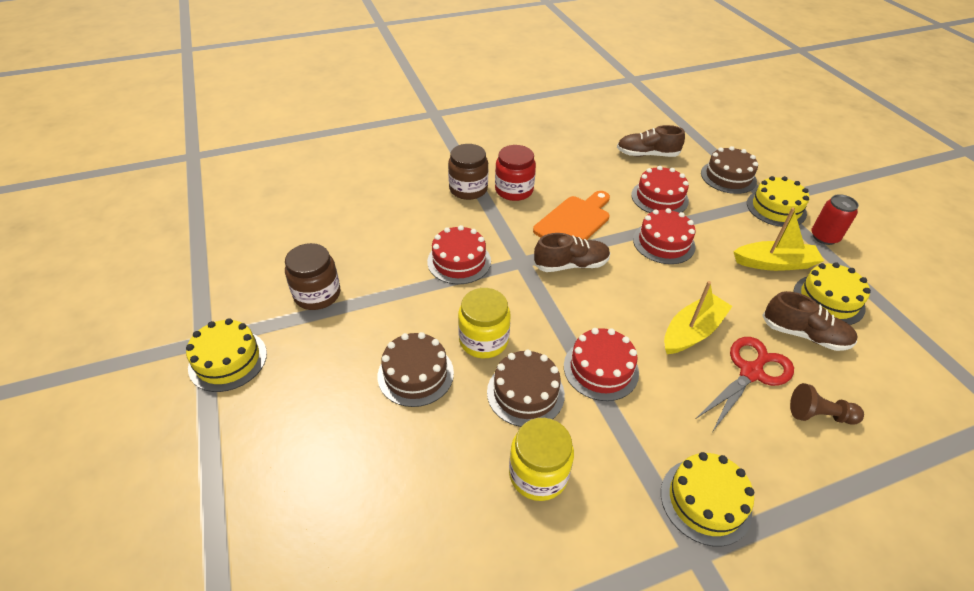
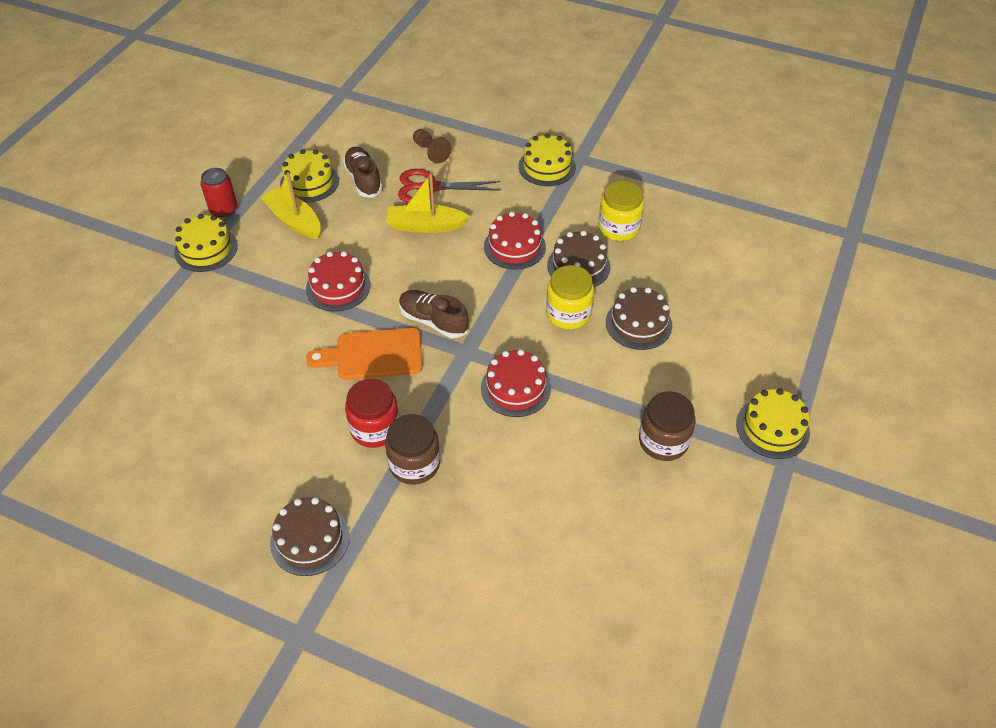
camera: 135 degrees left, 5 degrees up
brown shoe [617,125,685,157] -> none
red cake [631,166,689,213] -> none
brown cake [701,146,758,194] -> brown cake moved to [270,497,350,576]

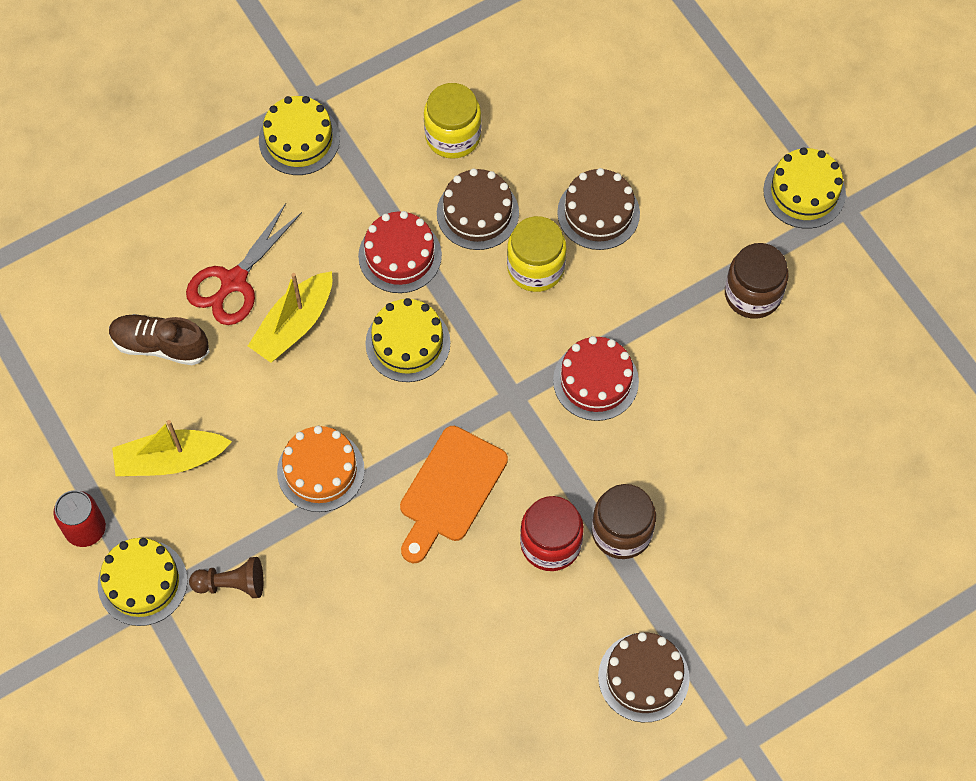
camera: 55 degrees left, 15 degrees up
yellow cake [280,149,339,203] -> yellow cake moved to [365,298,451,382]
red cake [306,251,371,312] -> orange cake [277,426,365,512]
brown shoe [399,290,469,338] -> none
brown pawn [413,129,452,164] -> brown pawn moved to [189,557,263,598]

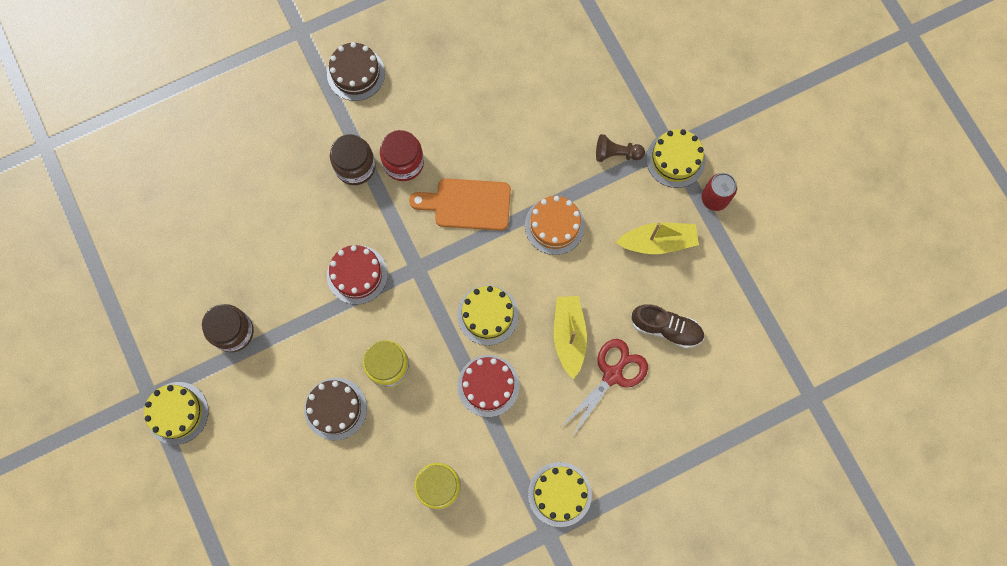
camera: 175 degrees left, 10 degrees up
yellow boat [248,271,332,363] -> yellow boat turned 45 degrees counterclockwise [554,296,587,379]
orange cutting board [400,426,508,563] -> orange cutting board turned 120 degrees counterclockwise [409,178,511,231]
brown cake [437,168,519,250] -> none

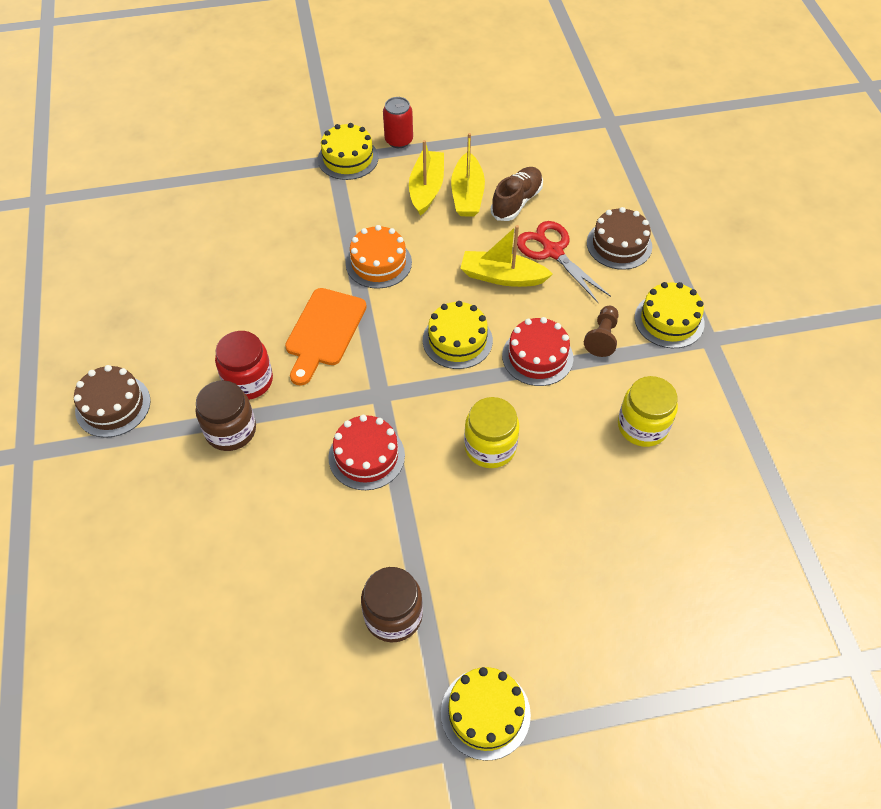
camera: 75 degrees left, 20 degrees down
brown cake [304,378,367,440] -> brown cake moved to [587,207,652,270]
brown pawn [596,134,645,162] -> brown pawn moved to [584,306,619,357]
none -> yellow boat [451,133,485,217]

